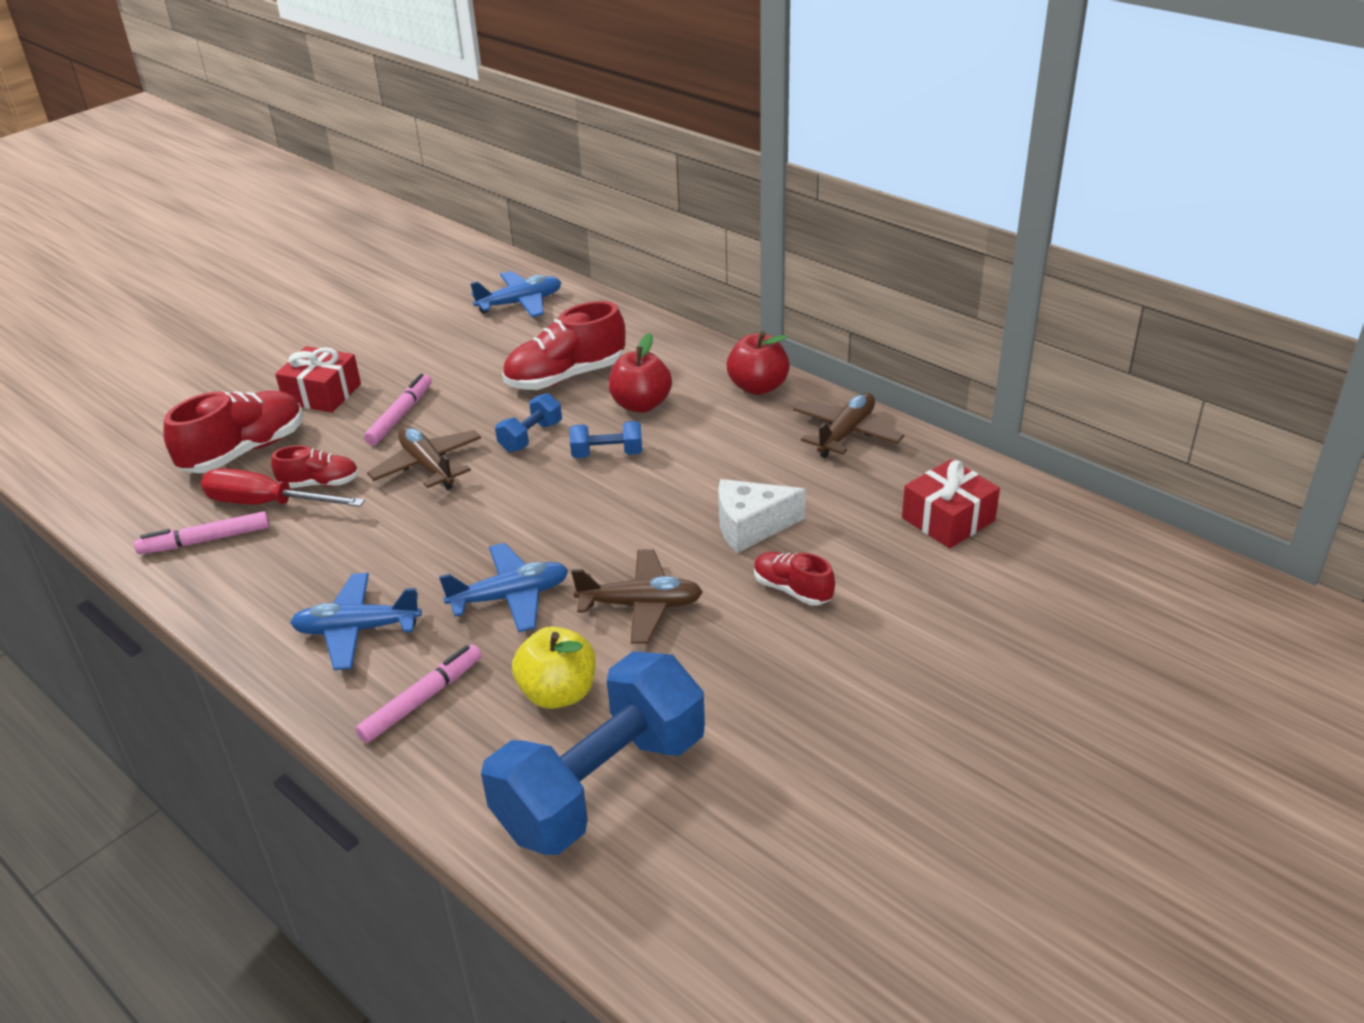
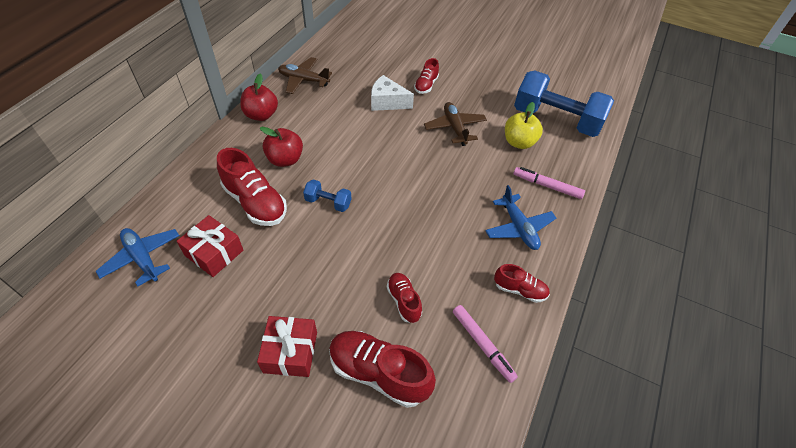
camera: 110 degrees left, 15 degrees up
red screwdriver [201,468,365,507] -> none
pink marker [364,374,432,445] -> none
brown plane [367,426,481,490] -> none
blue plane [439,543,568,633] -> none
blue dumbbell [569,421,642,458] -> none
white cheese [718,479,806,553] -> white cheese turned 135 degrees clockwise [371,75,414,111]
red gift [902,459,1000,549] -> red gift moved to [176,215,243,277]
none -> red shoe [494,264,550,303]

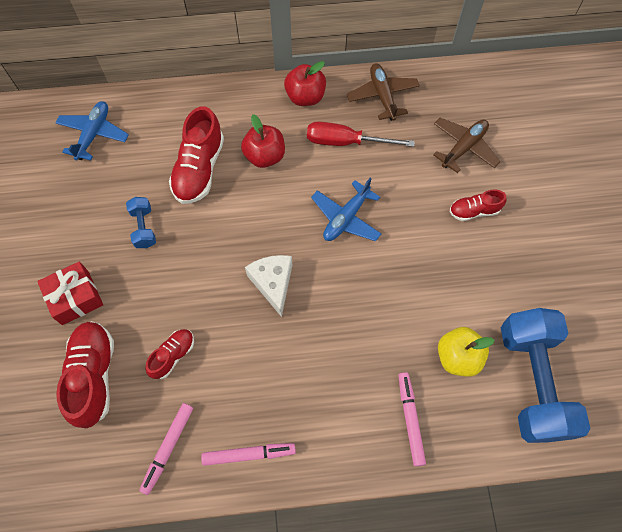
camera: 60 degrees right, 15 degrees up
red gift [176,215,243,277] -> none
blue dumbbell [303,179,351,212] -> blue dumbbell moved to [126,197,156,248]
white cheese [371,75,414,111] -> white cheese moved to [245,255,292,317]
brown plane [424,102,487,146] -> brown plane moved to [433,118,500,173]
blue plane [485,185,556,250] -> blue plane moved to [311,178,381,241]
red shoe [494,264,550,303] -> pink marker [201,443,296,466]
none -> red screwdriver [307,122,415,147]

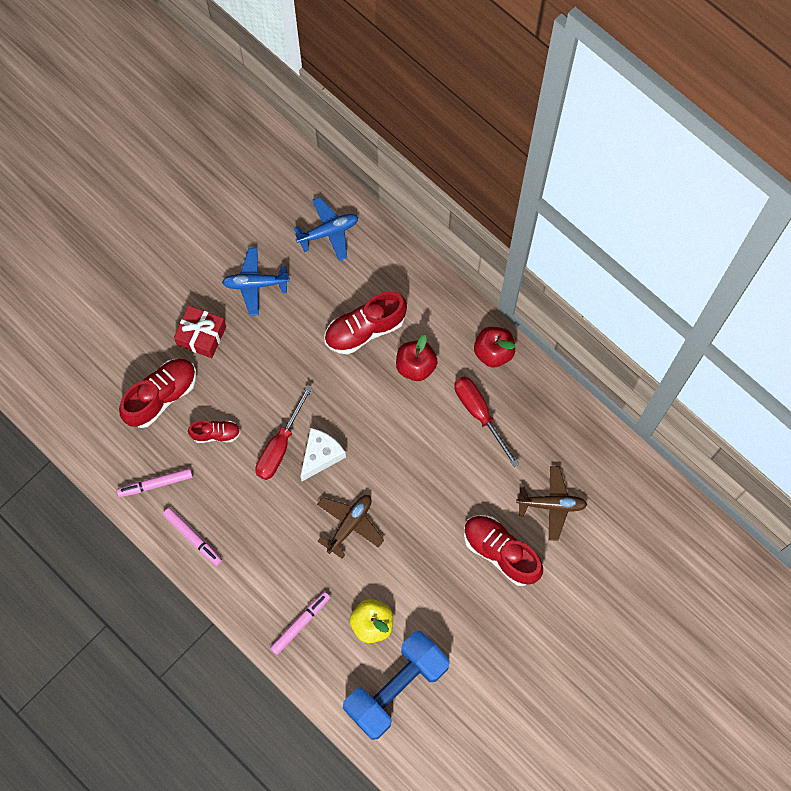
camera: 50 degrees right, 5 degrees up
blue dumbbell [126,197,156,248] -> none
blue plane [311,178,381,241] -> blue plane moved to [222,248,290,316]
brown plane [347,64,420,121] -> brown plane moved to [317,495,384,559]
red shoe [450,189,507,221] -> red shoe [464,515,543,586], size x1.78
none -> red screwdriver [255,385,313,480]

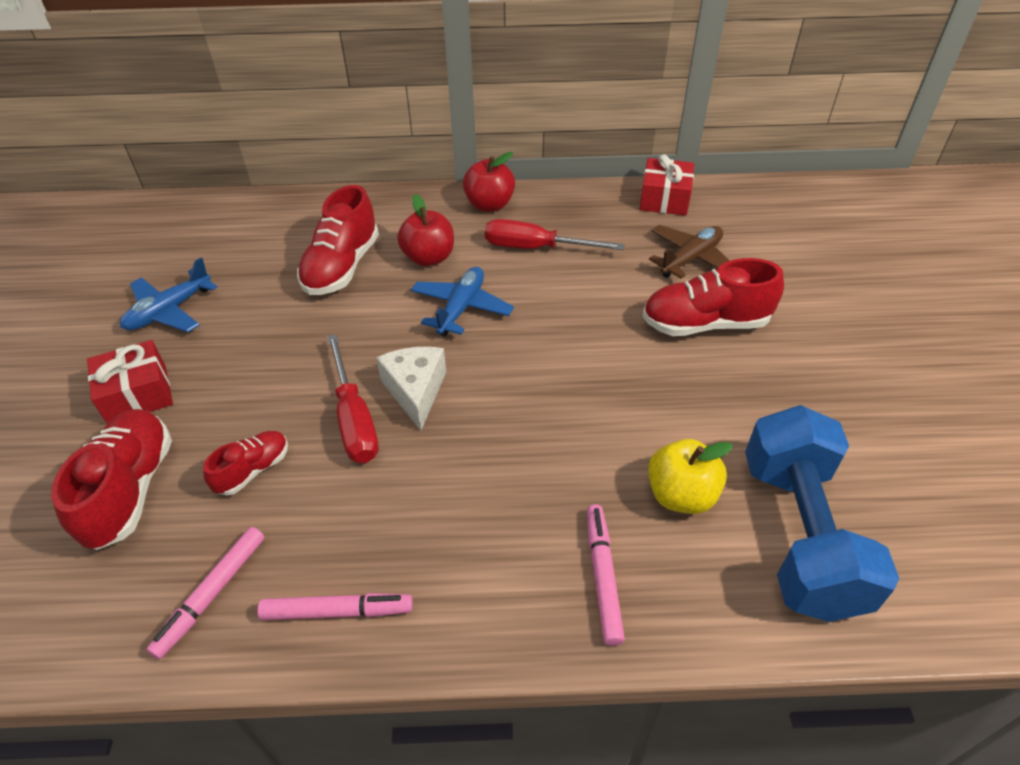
camera: 45 degrees left, 25 degrees down
blue plane [294,197,358,261] -> blue plane moved to [411,267,514,337]
brown plane [317,495,384,559] -> none
none -> red gift [640,154,694,216]

